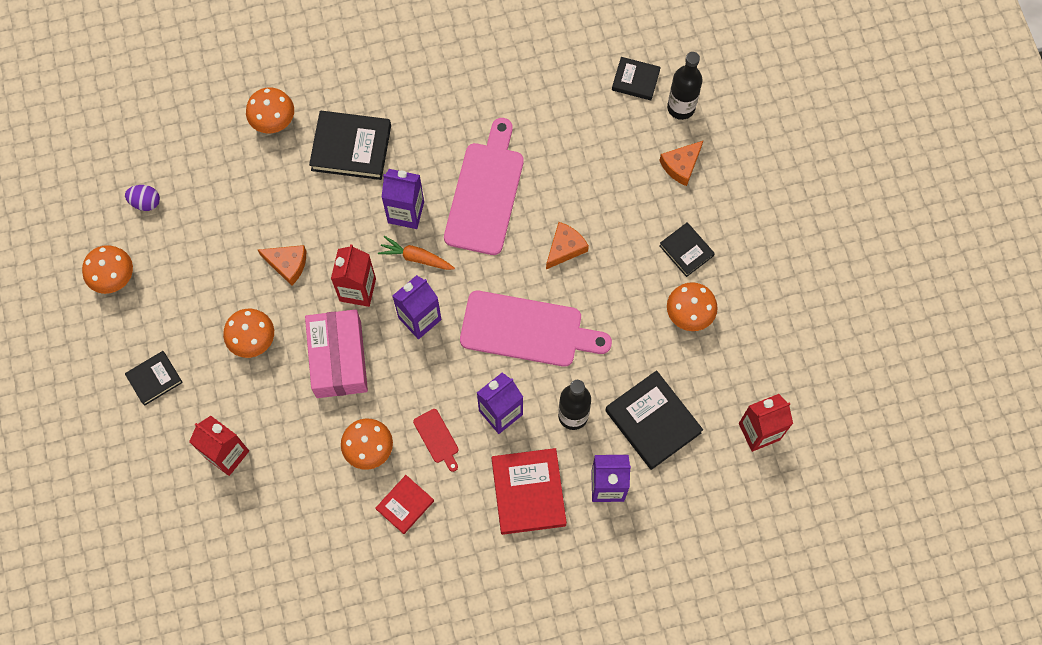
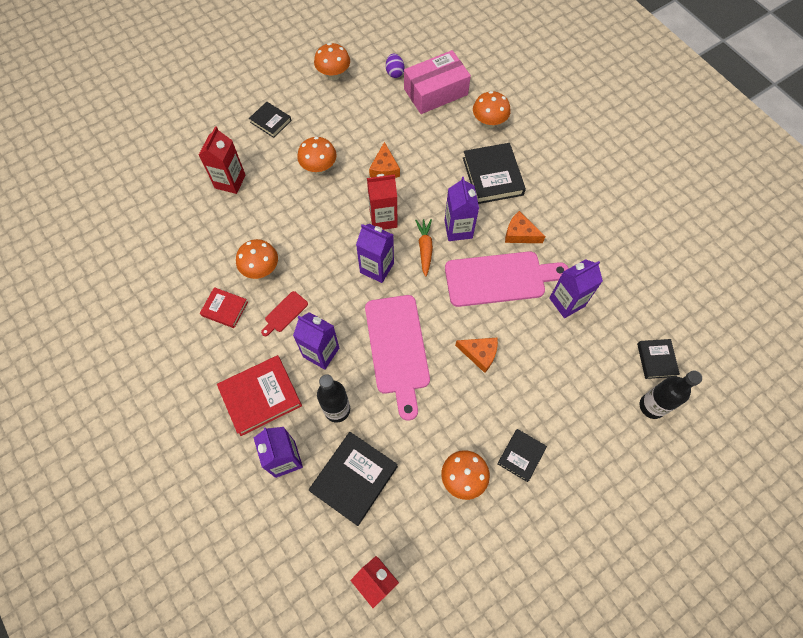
camera: 70 degrees right, 5 degrees down
pink box [305,309,368,398] -> pink box moved to [404,50,471,114]
orange cheese [659,141,703,186] -> orange cheese moved to [505,211,546,243]
none -> purple carton [549,259,603,318]

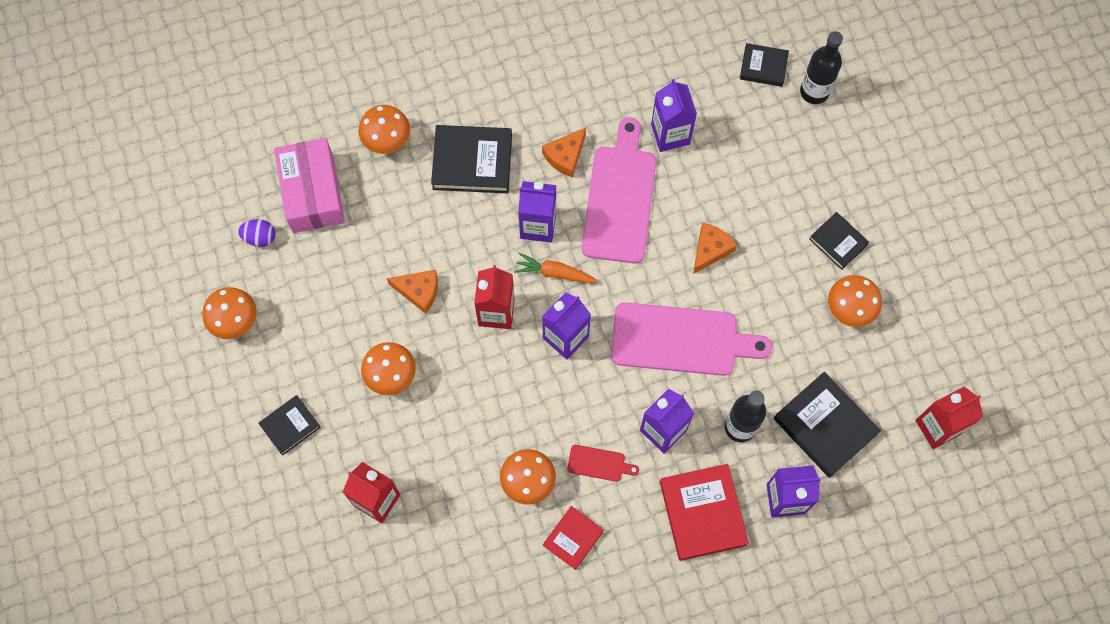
camera: 75 degrees left, 5 degrees up
red cutting board [261,291,308,336] -> red cutting board turned 45 degrees counterclockwise [567,445,639,482]

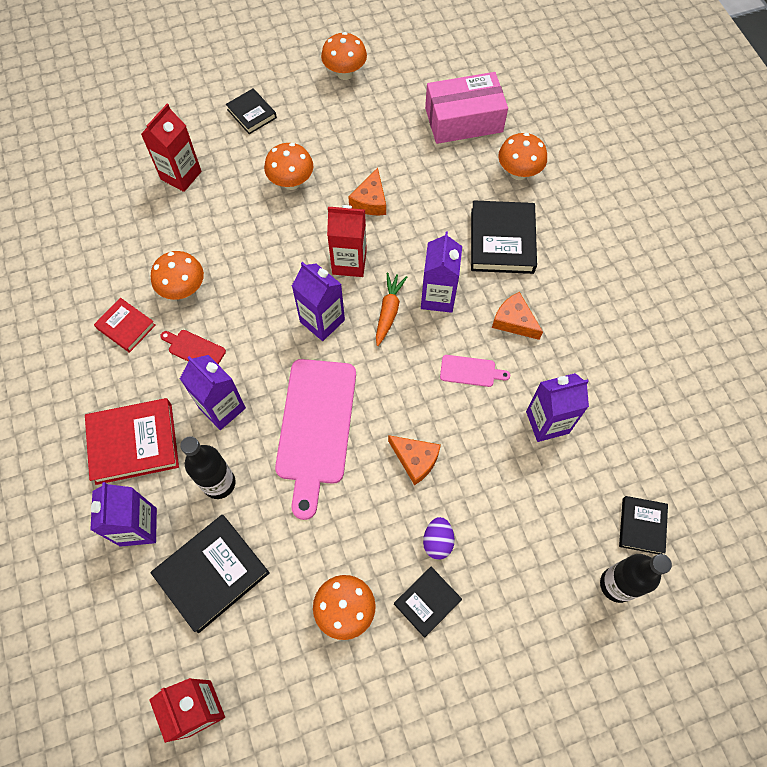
camera: 90 degrees right, 5 degrees down
purple egg [238,219,276,247] -> purple egg moved to [423,517,455,560]
red cutting board [567,445,639,482] -> red cutting board turned 105 degrees clockwise [160,330,226,364]
pink cutting board [582,117,656,264] -> pink cutting board [440,355,510,387], size x0.43

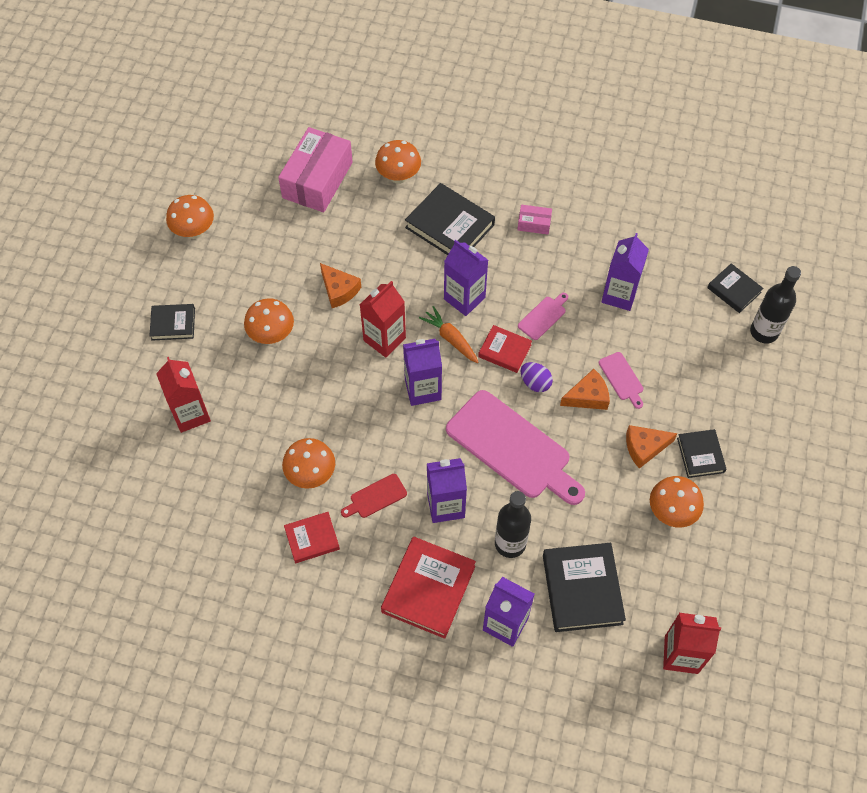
camera: 55 degrees left, 5 degrees down
purple egg [423,517,455,560] -> purple egg moved to [521,362,553,392]
orange cheese [492,292,543,340] -> orange cheese moved to [626,425,678,469]
none -> red book [478,325,532,373]
none -> pink box [517,205,552,235]
none -> pink cutting board [599,352,643,409]

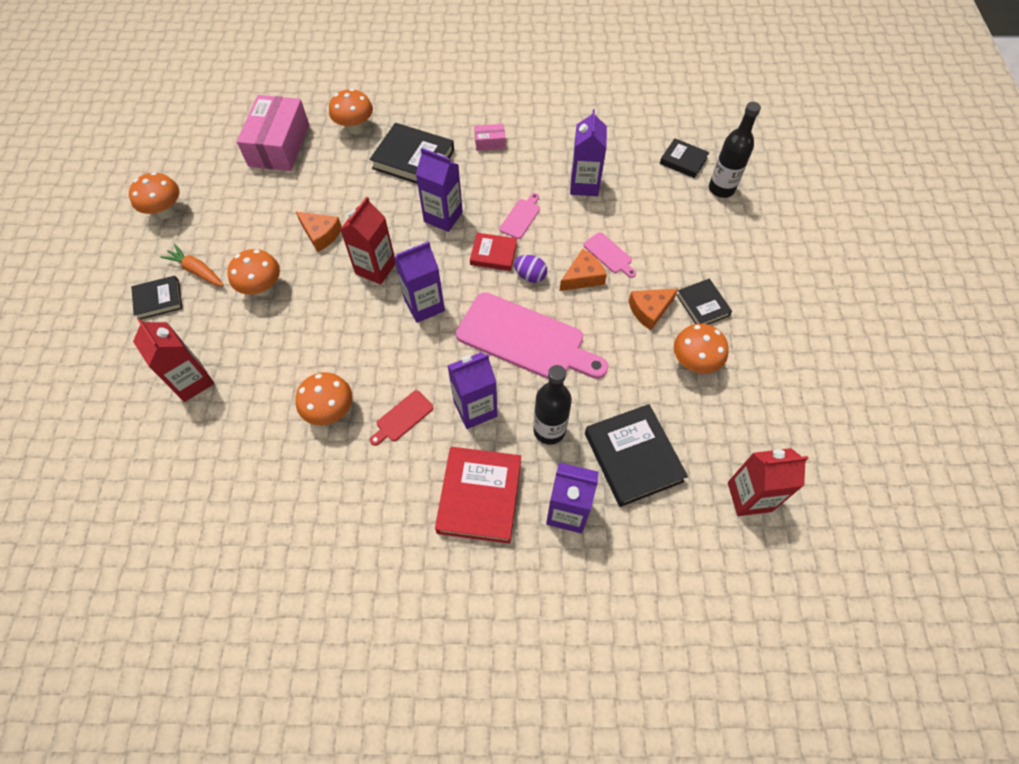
camera: 15 degrees left, 0 degrees up
red book [284,512,340,563] -> none
orange carrot [419,306,479,363] -> orange carrot moved to [160,244,224,286]

